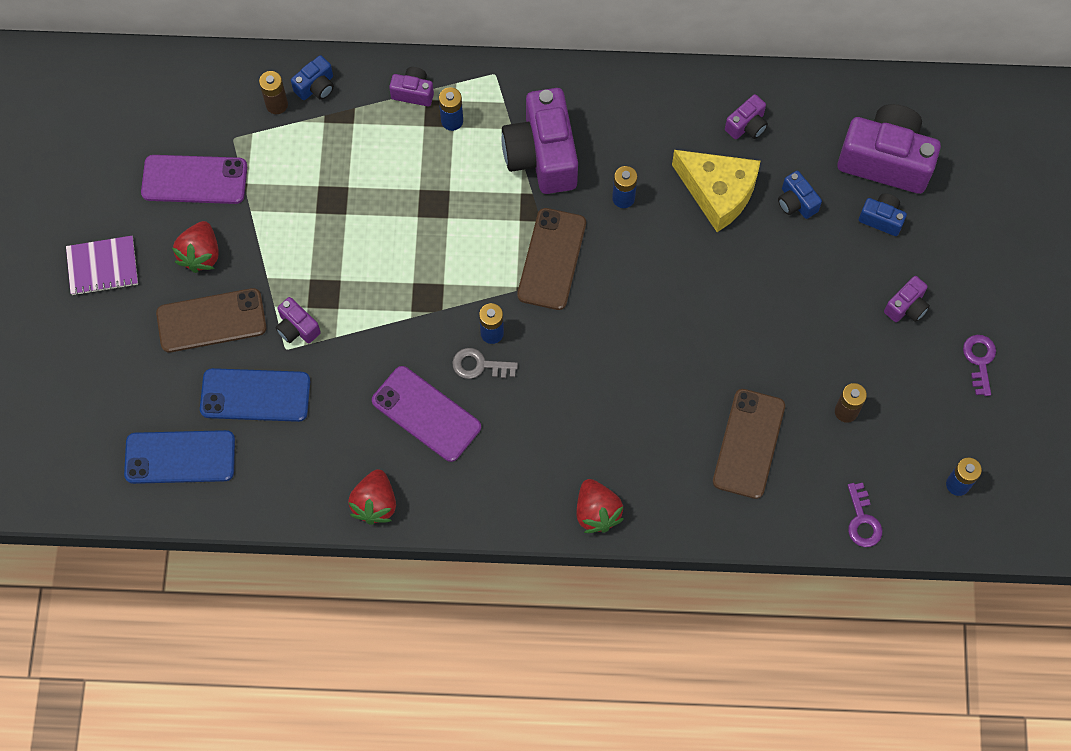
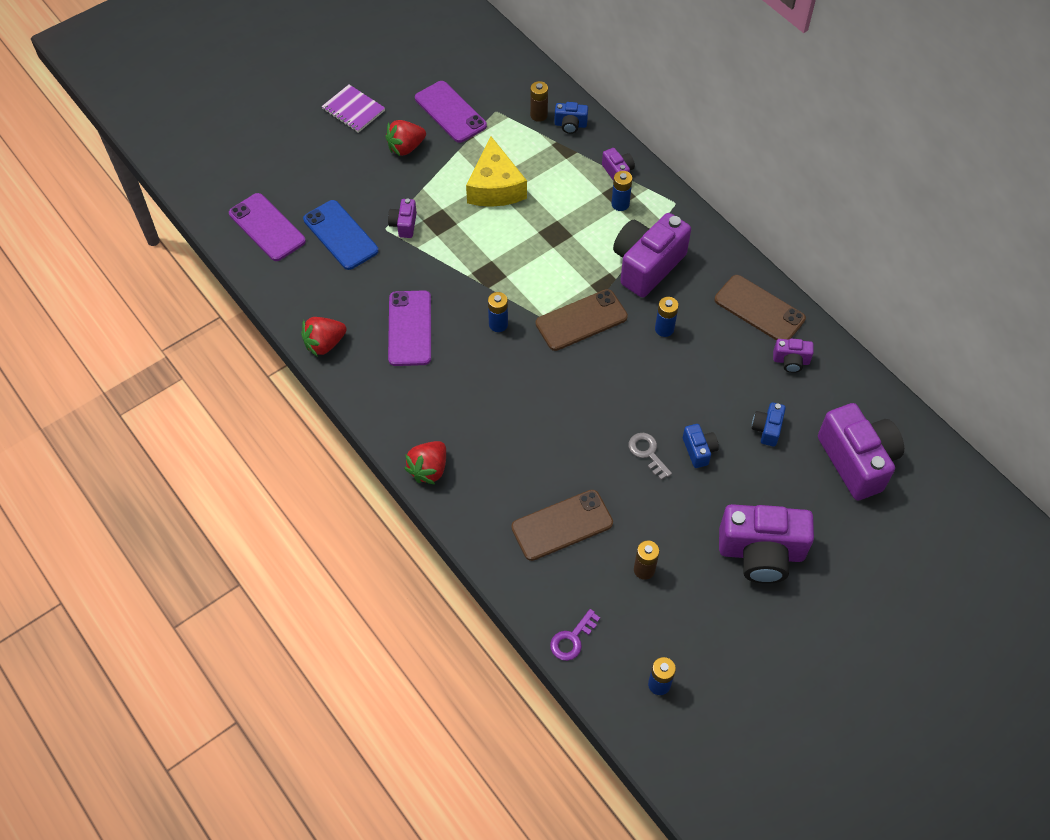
camera: 50 degrees right, 10 degrees down
blue phone [124,430,235,484] -> purple phone [229,193,306,261]
brown phone [156,288,267,352] -> brown phone moved to [714,275,806,341]
grey key [452,348,518,379] -> grey key moved to [628,433,672,480]
yellow cheese [672,150,760,232] -> yellow cheese moved to [466,137,527,207]
blue camera [859,193,907,236] -> blue camera moved to [683,424,719,468]
purple camera [884,276,930,322] -> purple camera [719,504,814,584], size x2.15
purple key [963,335,996,396] -> none

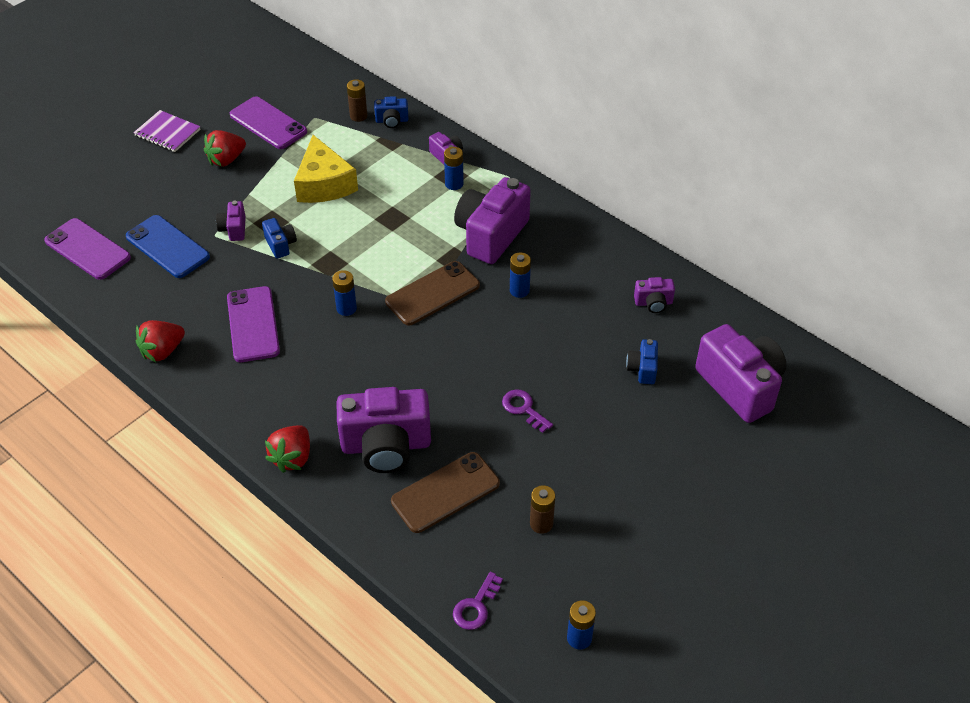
camera: 10 degrees left, 10 degrees down
grey key [628,433,672,480] -> purple key [502,389,553,433]
blue camera [683,424,719,468] -> blue camera moved to [262,218,297,259]
brown phone [714,275,806,341] -> none
purple camera [719,504,814,584] -> purple camera moved to [337,387,431,473]

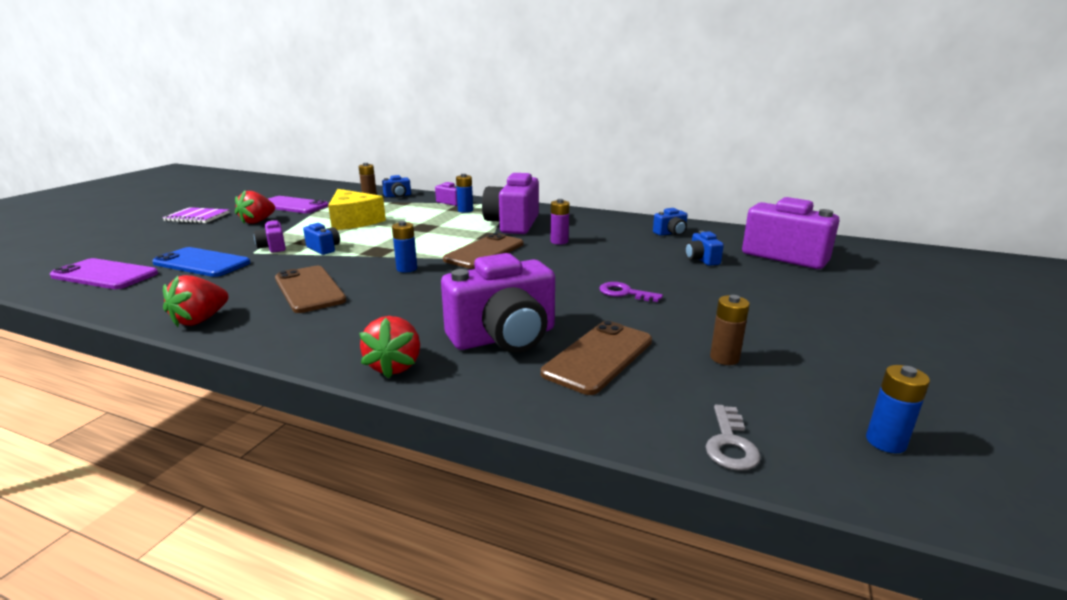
camera: 20 degrees left, 25 degrees down
purple phone [227,286,280,362] -> brown phone [275,266,347,313]
purple key [453,572,503,630] -> grey key [705,405,761,471]
blue battery [510,252,531,298] -> purple battery [550,199,569,245]
purple camera [634,277,675,313] -> blue camera [653,208,688,236]

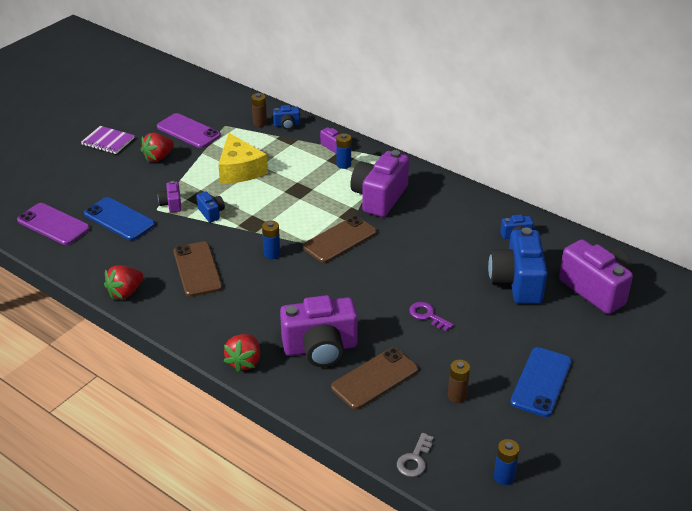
camera: 15 degrees right, 15 degrees up
purple battery [550,199,569,245] -> none
blue camera [685,231,724,266] -> blue camera [488,227,548,304], size x2.15
none -> blue phone [510,347,572,417]

